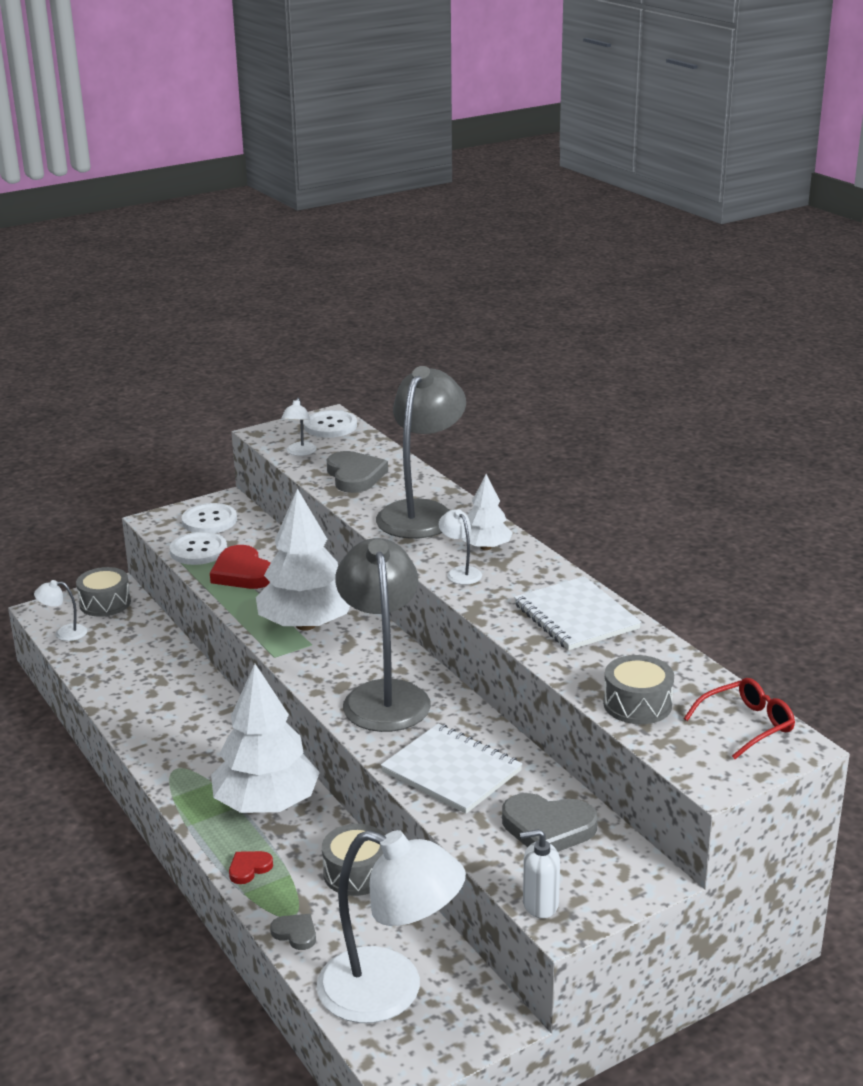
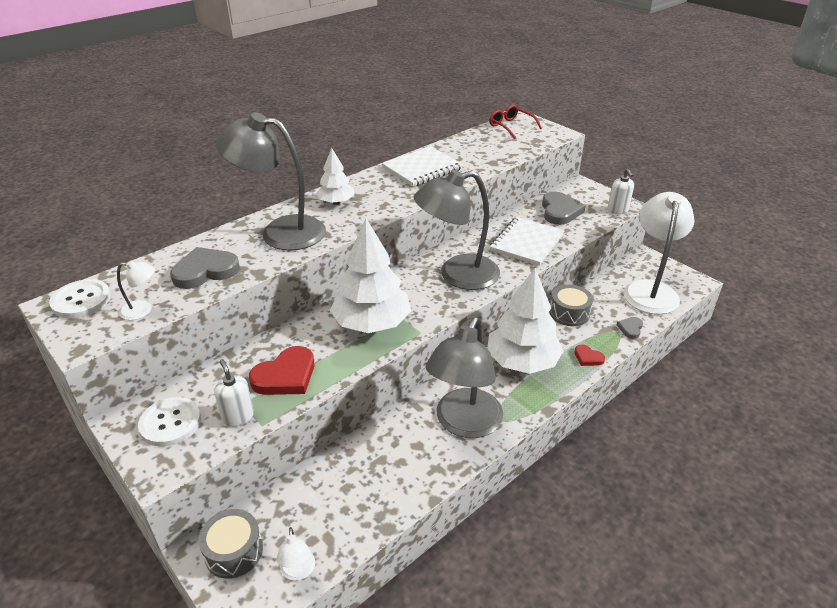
camera: 100 degrees left, 10 degrees up
white button [170,532,227,565] -> white soap dispenser [214,359,254,427]
white lamp [438,509,482,585] -> none
grey drum [603,655,674,724] -> none
none -> grey lamp [426,317,503,438]

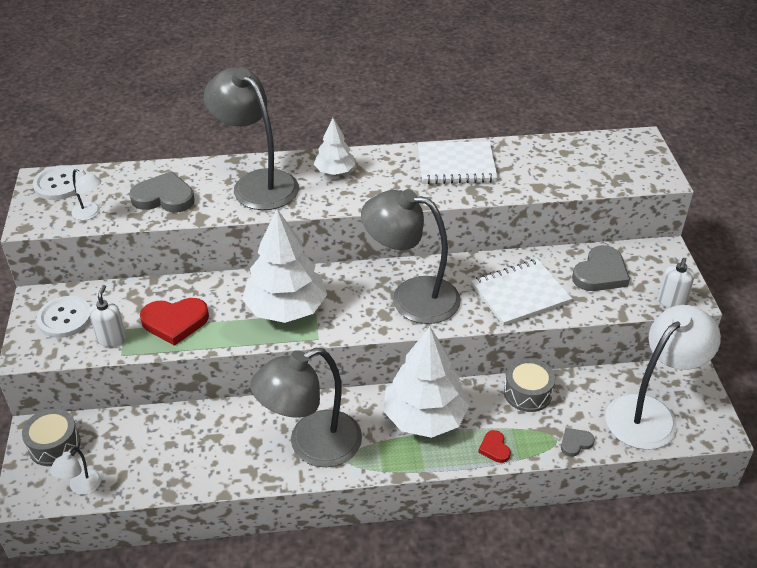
camera: 35 degrees right, 5 degrees up
red glasses [489,105,542,139] -> none

